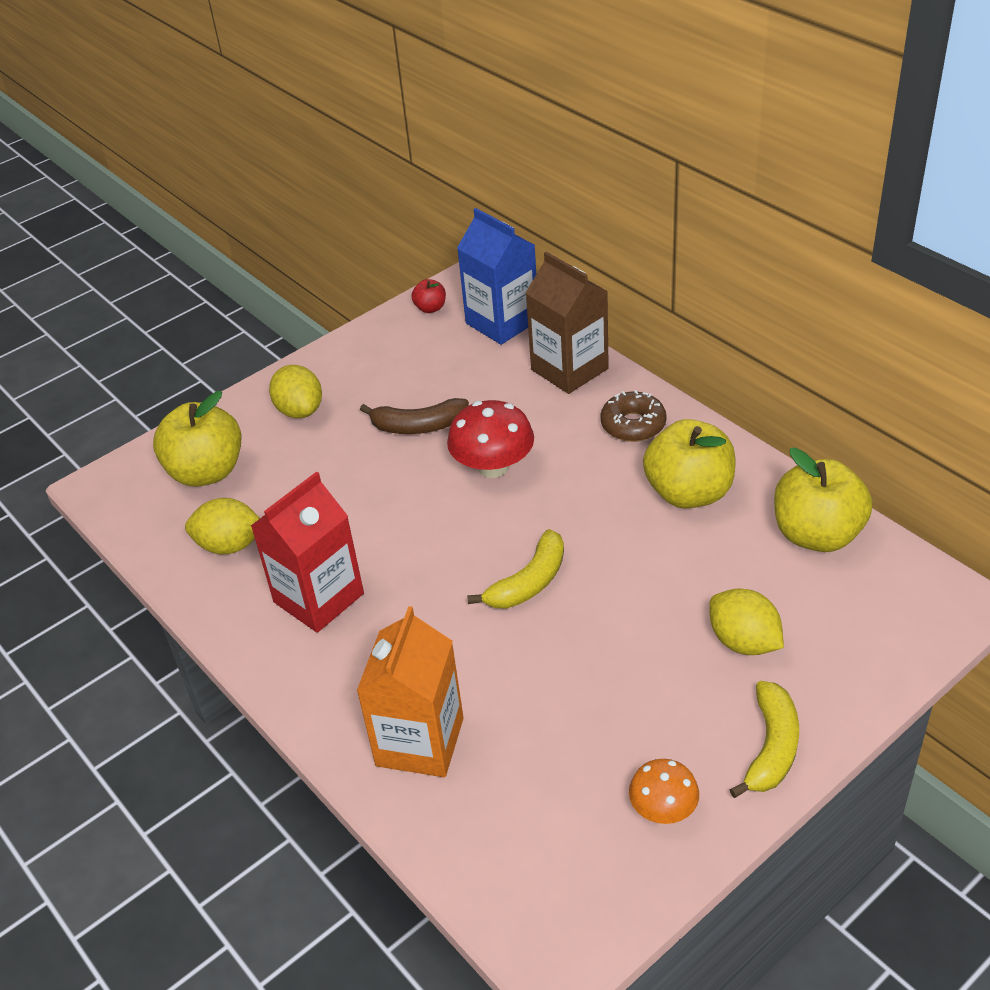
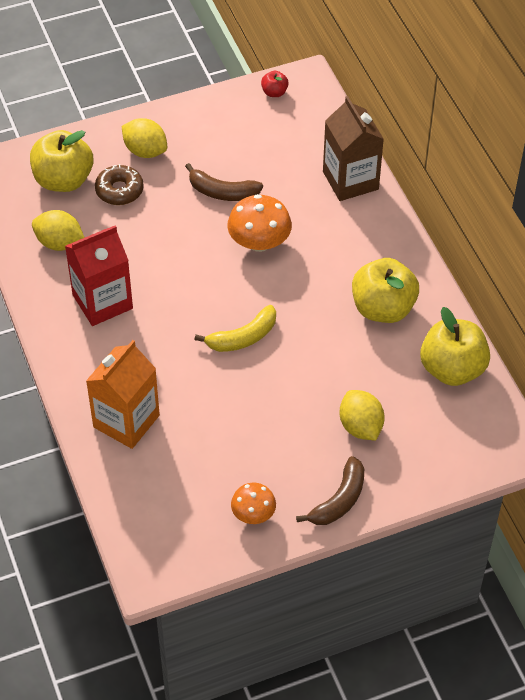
camera: 15 degrees right, 10 degrees up
yellow lemon [269,365,322,418] -> yellow lemon turned 45 degrees counterclockwise [122,118,167,158]
red mushroom [447,400,534,478] -> orange mushroom [227,194,292,252]
blue carton [457,208,536,345] -> none
brown donut [600,390,667,442] -> brown donut moved to [95,164,144,205]
yellow banana [729,681,799,798] -> brown banana [296,456,364,525]

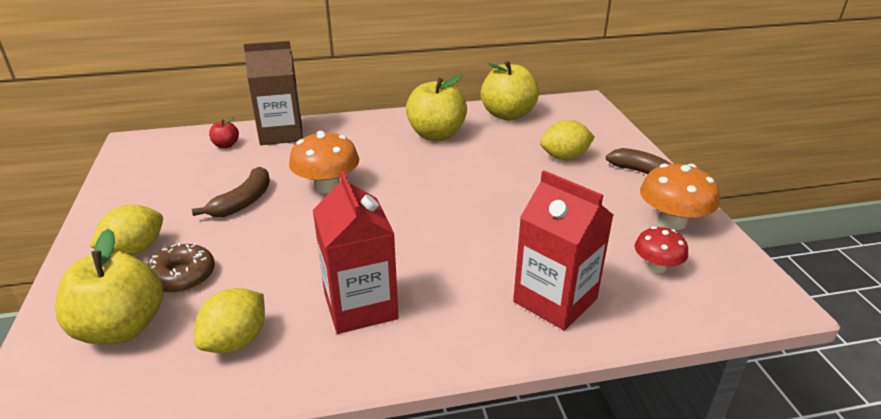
camera: 80 degrees left, 20 degrees down
orange carton [86,340,160,449] -> red carton [513,170,613,330]
yellow banana [194,305,276,352] -> none
orange mushroom [231,483,276,524] -> orange mushroom [640,163,720,230], size x1.60
red apple [261,71,289,97] -> red apple moved to [209,118,239,148]
none -> red mushroom [634,226,688,273]

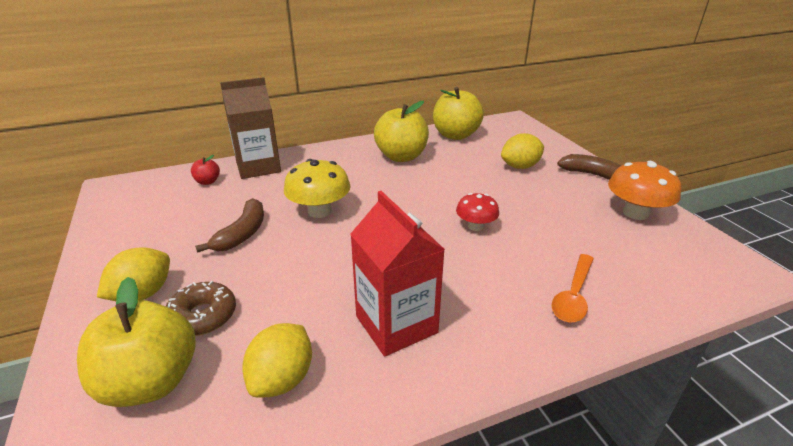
camera: 10 degrees left, 0 degrees up
orange mushroom [289,131,359,193] -> yellow mushroom [284,159,351,218]
red carton [513,170,613,330] -> orange spoon [552,254,594,323]
red mushroom [634,226,688,273] -> red mushroom moved to [456,193,499,231]

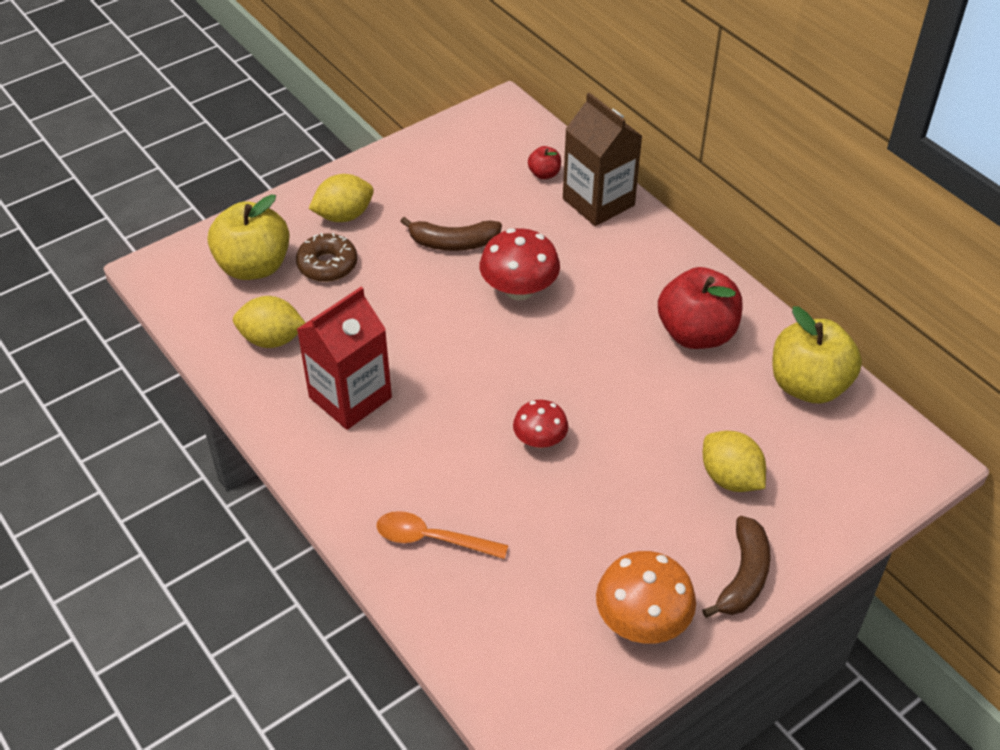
camera: 75 degrees right, 15 degrees up
yellow lemon [97,247,170,301] -> yellow lemon turned 45 degrees counterclockwise [308,174,374,222]
yellow mushroom [284,159,351,218] -> red mushroom [480,228,560,300]
yellow apple [374,101,429,162] -> red apple [658,267,743,349]

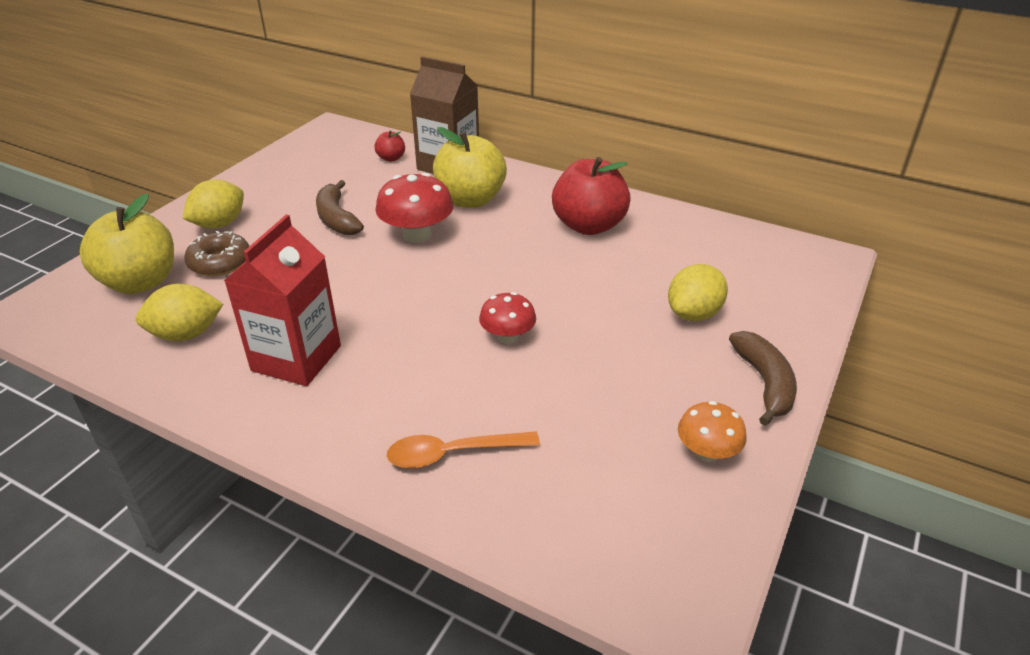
camera: 25 degrees left, 10 degrees down
brown banana [400,217,502,251] -> brown banana turned 90 degrees clockwise [316,180,364,235]
orange mushroom [596,551,696,644] -> orange mushroom [678,401,747,462], size x0.62
yellow lemon [703,431,766,492] -> yellow lemon turned 75 degrees counterclockwise [668,264,728,321]
yellow apple [772,306,862,403] -> yellow apple moved to [433,127,507,208]

